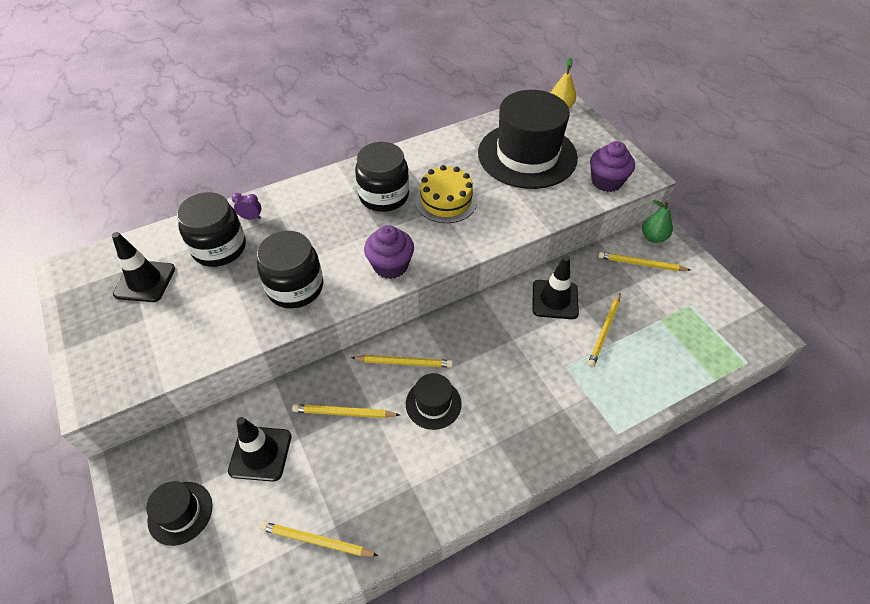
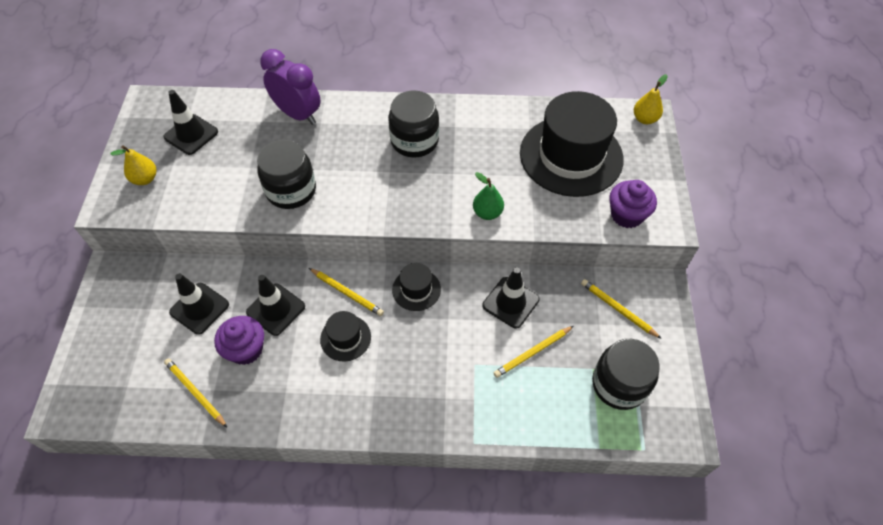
camera: 30 degrees right, 5 degrees up
black hat [146,481,213,546] -> black hat moved to [392,263,441,311]
black jar [177,192,246,267] -> black jar moved to [592,339,660,410]
purple clock [232,193,262,220] -> purple clock [261,49,321,125], size x2.49
yellow pencil [292,404,400,418] -> black traffic cone [246,275,305,336]
purple cupcake [364,225,414,279] -> purple cupcake moved to [214,316,264,365]
yellow cake [415,165,477,223] -> none
green pear [642,200,673,243] -> green pear moved to [473,172,504,220]
none -> yellow pear [110,146,156,185]

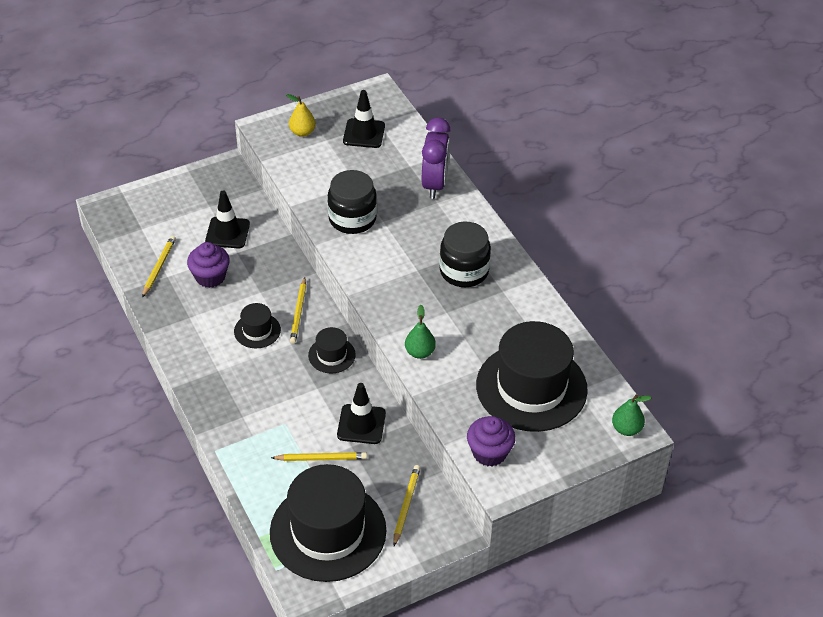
camera: 60 degrees right, 10 degrees down
black traffic cone [246,275,305,336] -> none
yellow pencil [494,326,573,378] -> yellow pencil turned 150 degrees clockwise [271,452,367,461]
black jar [592,339,660,410] -> black hat [270,464,386,582]
yellow pear [634,74,668,124] -> green pear [612,394,652,436]

